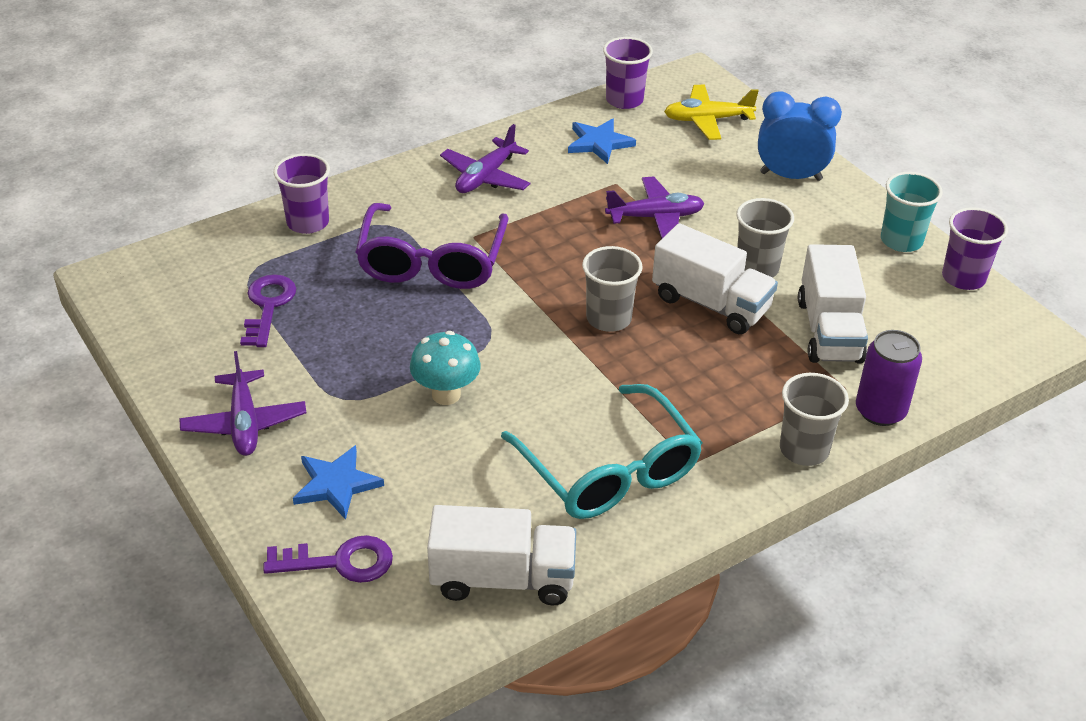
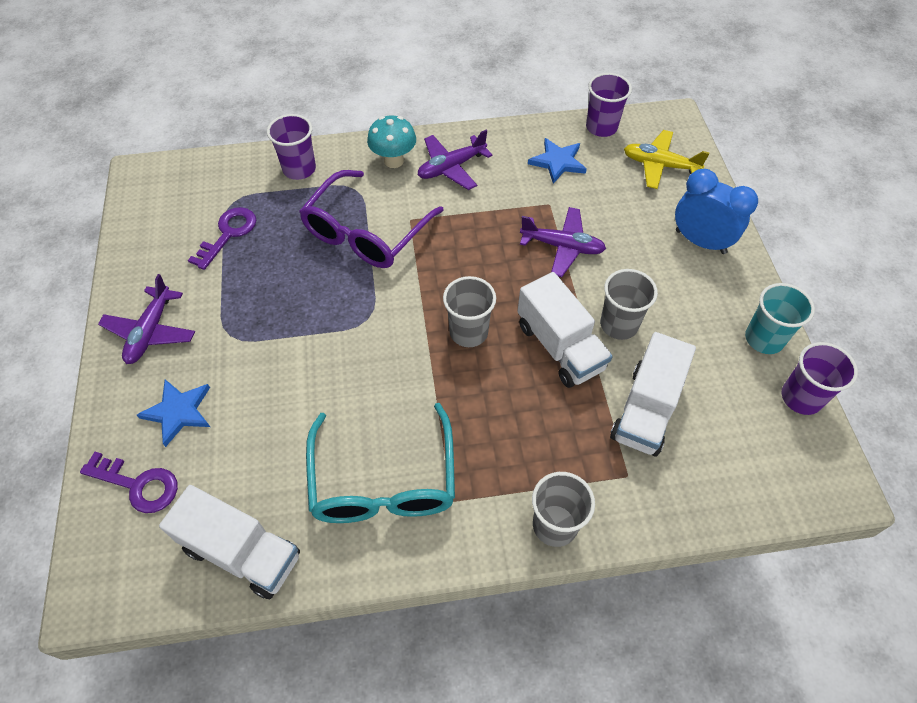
camera: 25 degrees right, 15 degrees up
turquoise mushroom [410,331,481,405] -> turquoise mushroom moved to [367,116,416,168]
purple can [856,330,922,426] -> none

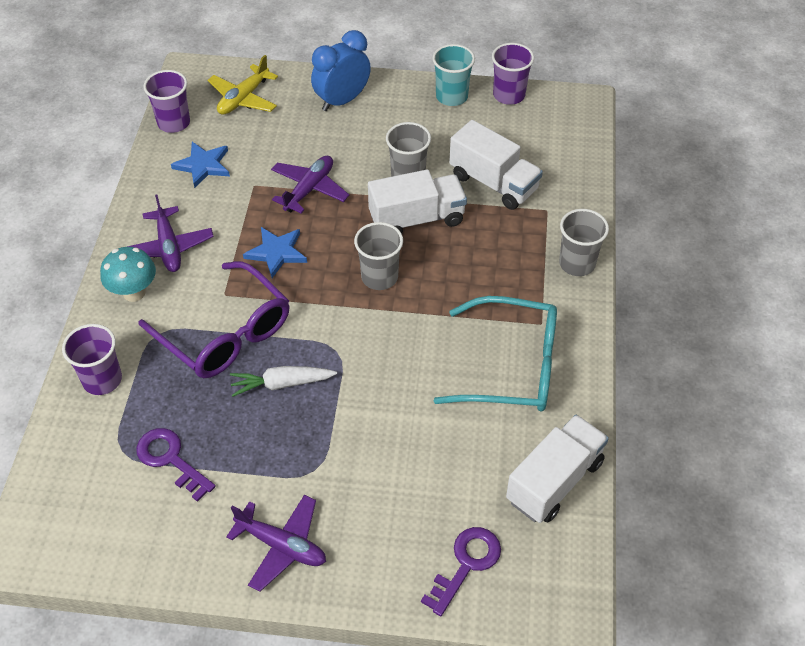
camera: 75 degrees left, 5 degrees down
blue star [137,379,210,447] -> blue star moved to [243,227,307,278]
none -> white carrot [230,366,337,397]

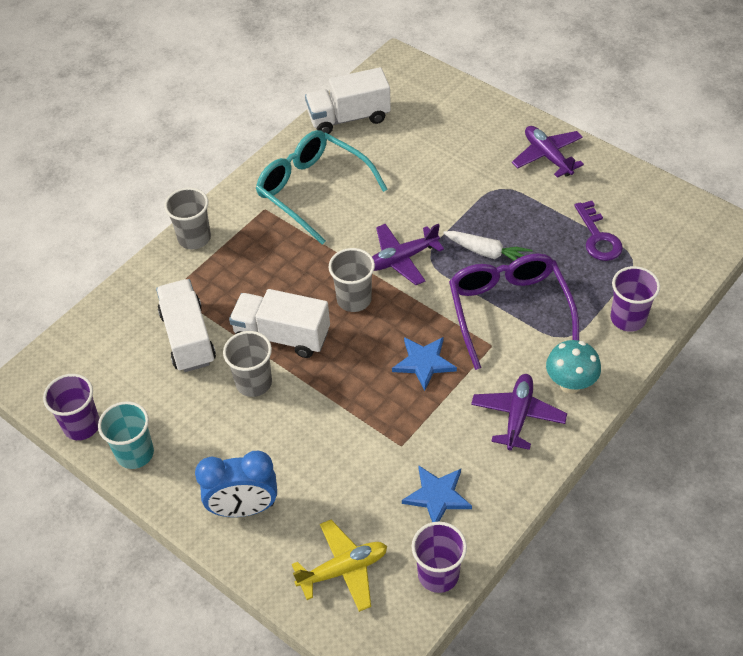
camera: 145 degrees left, 0 degrees up
purple plane [271,156,349,213] -> purple plane moved to [372,224,444,285]
purple key [421,527,501,616] -> none

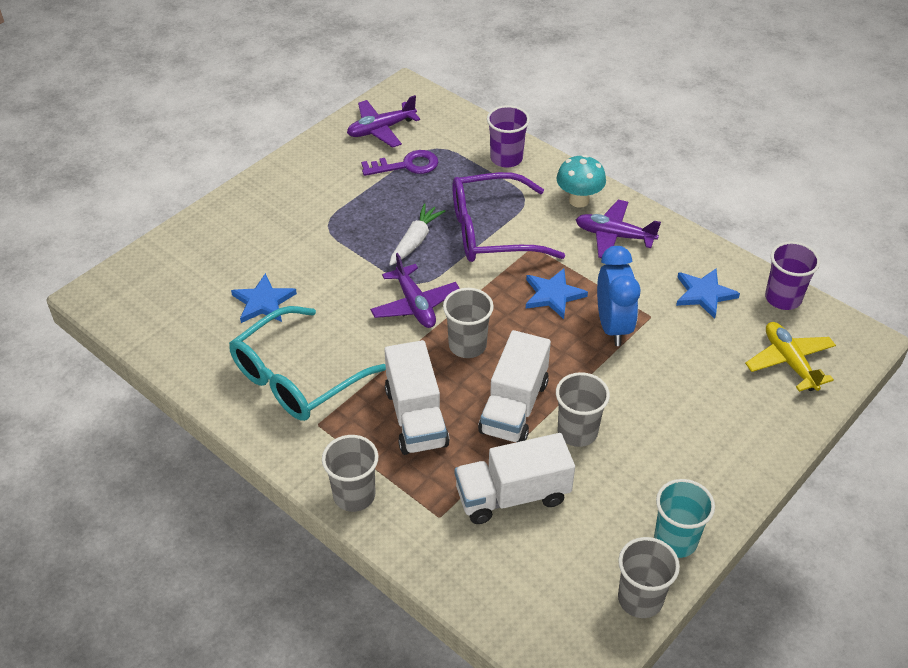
camera: 90 degrees left, 5 degrees down
purple cup [43,374,100,440] -> grey cup [618,537,680,618]
blue clock [195,451,277,517] -> blue clock moved to [597,246,641,346]
white truck [305,67,391,134] -> white truck moved to [384,340,450,455]
purple plane [512,126,584,178] -> purple plane moved to [347,95,420,148]
none -> blue star [231,273,297,323]

